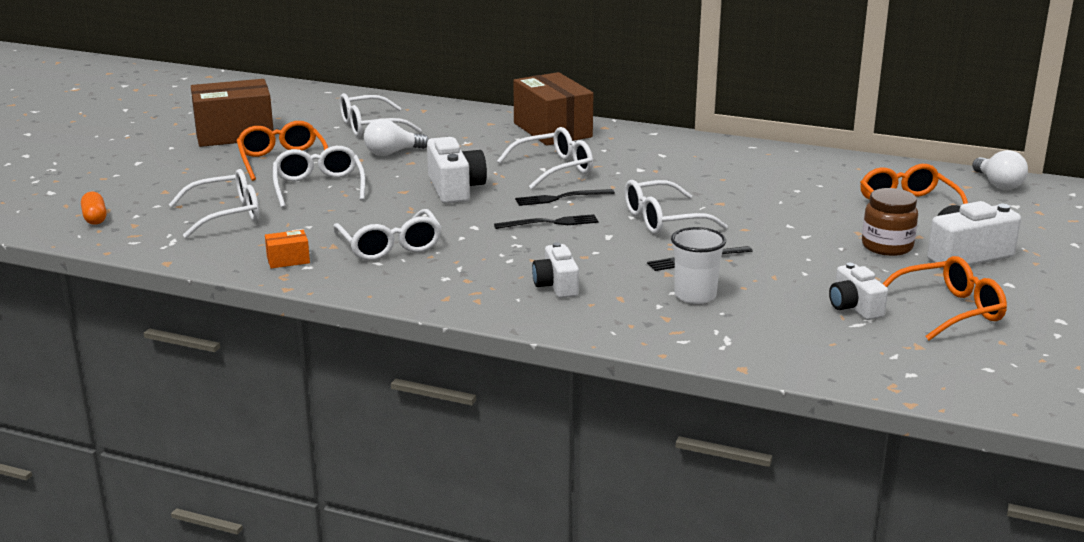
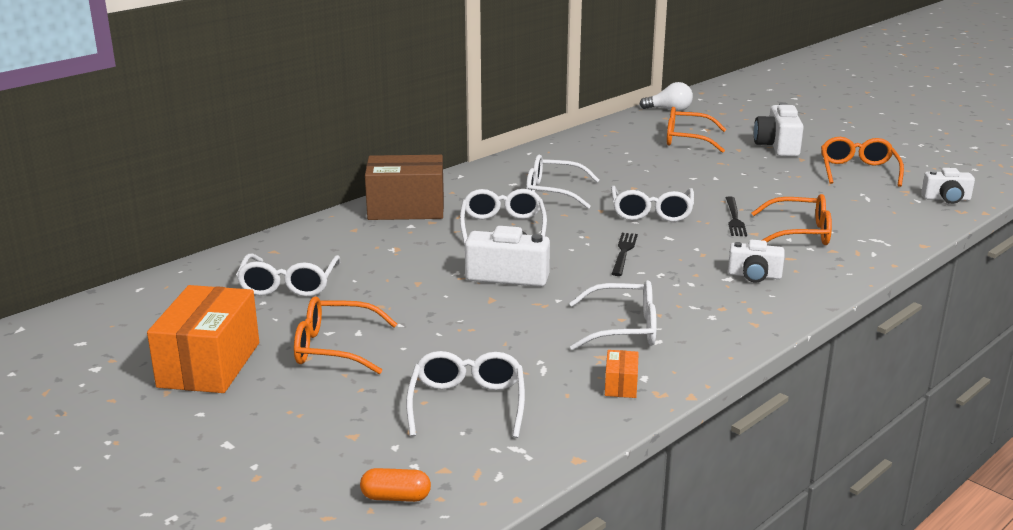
camera: 65 degrees left, 0 degrees up
brown box [191,79,274,147] -> orange box [147,285,259,393]
white glasses [273,146,366,208] -> white glasses moved to [526,155,599,209]
white light bulb [364,119,429,156] -> none
black fork [515,189,615,206] -> none
white cup [671,227,726,304] -> orange glasses [752,194,832,245]
white camera [829,263,888,320] -> white camera moved to [921,168,975,204]
brown jar [862,188,918,256] -> none

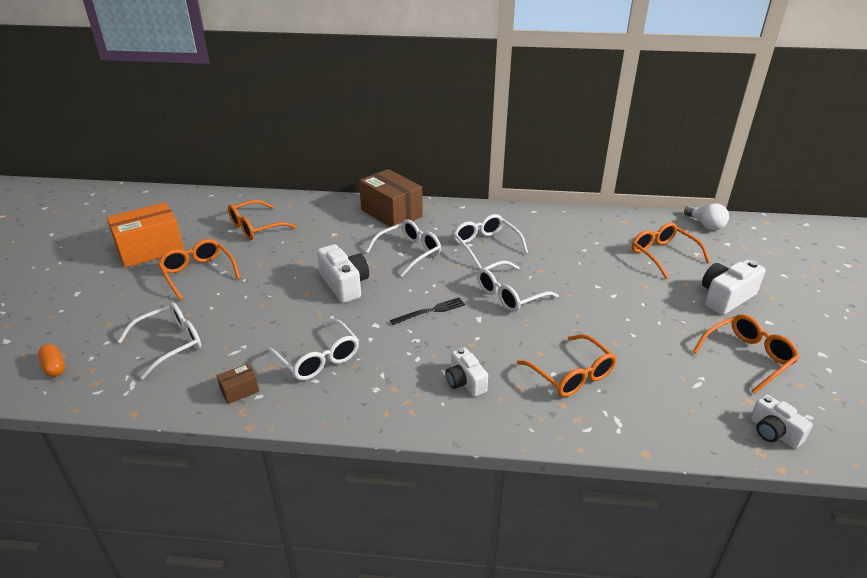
camera: 50 degrees right, 10 degrees up
white glasses [236,254,340,297] -> orange glasses [228,200,297,240]
orange box [605,350,639,398] -> brown box [217,363,259,404]
black fork [726,196,747,236] -> none

